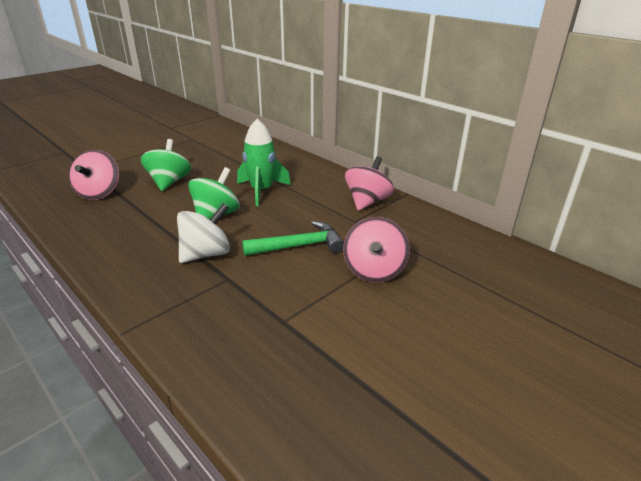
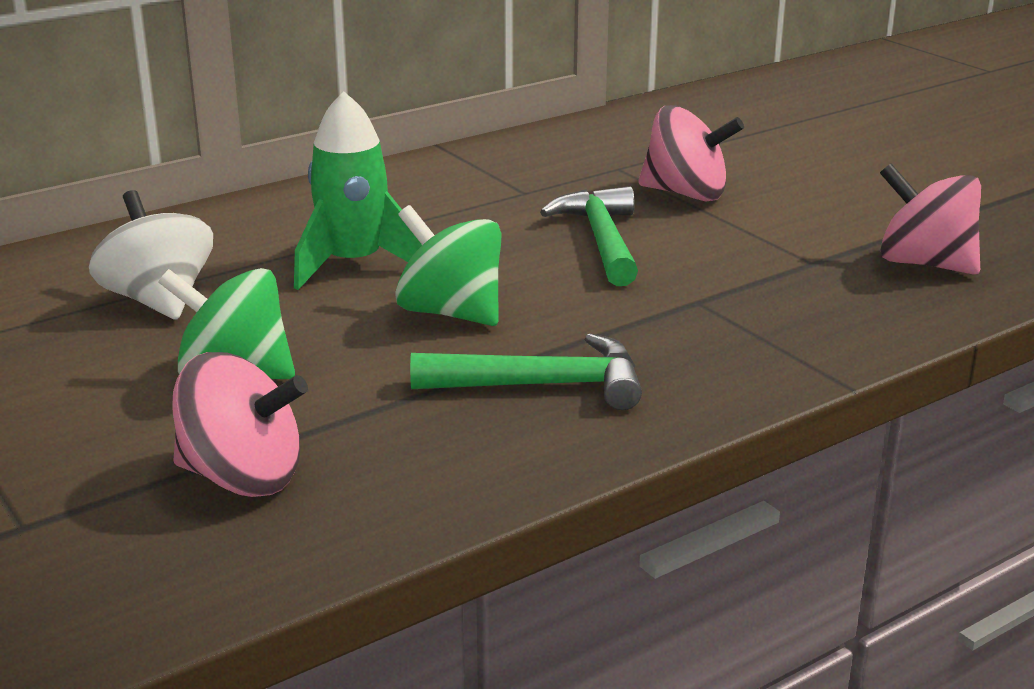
camera: 80 degrees left, 5 degrees down
white spinning top [177,203,230,263] -> white spinning top moved to [89,190,213,320]
pink spinning top [345,156,394,211] -> pink spinning top moved to [880,164,981,275]
none -> green hammer [410,333,642,410]

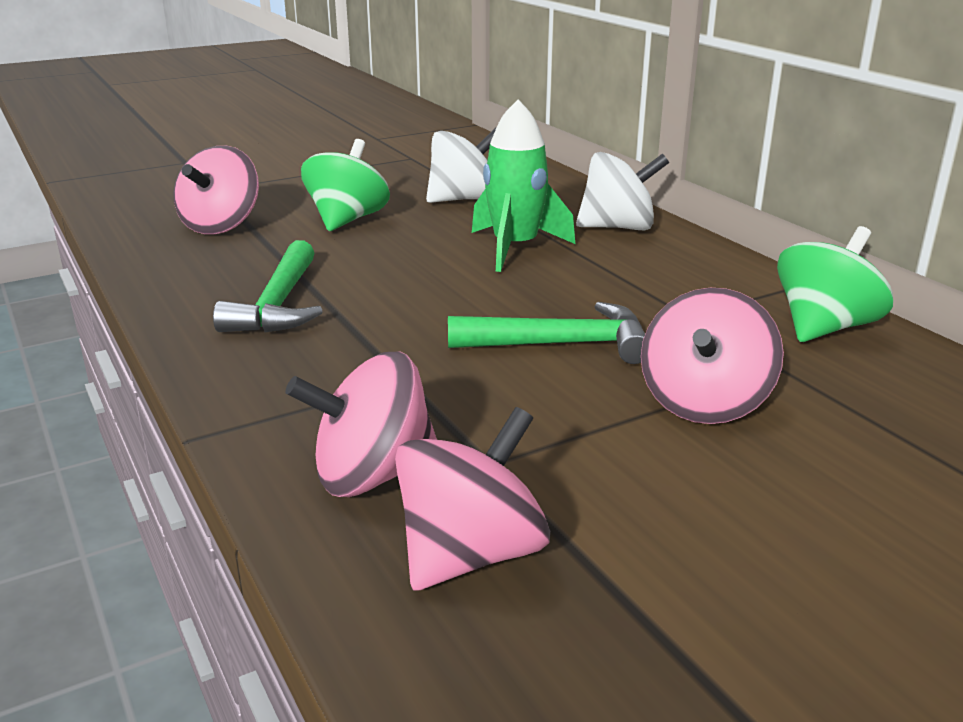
camera: 95 degrees right, 0 degrees up
green spinning top [395,205,502,326] -> green spinning top moved to [777,226,893,342]
none -> pink spinning top [286,352,437,497]
none -> white spinning top [576,152,669,231]

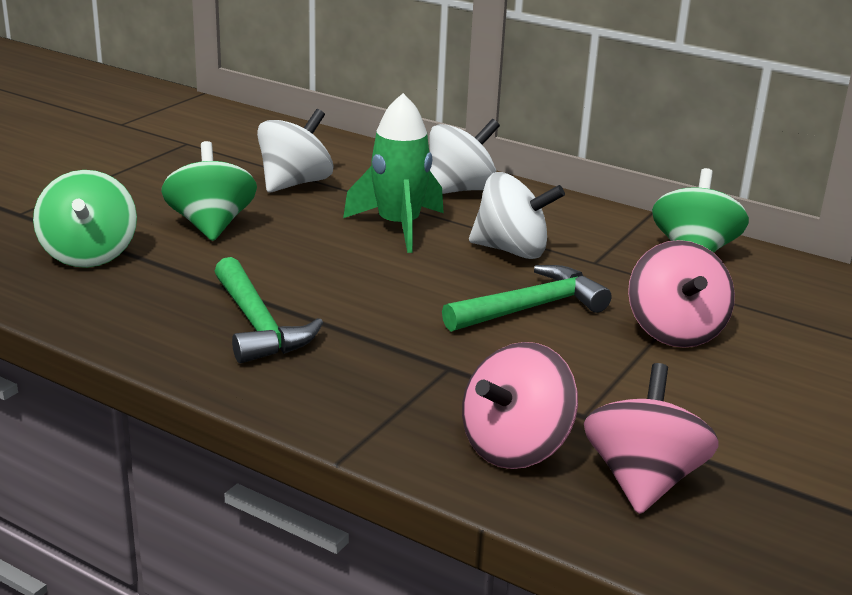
camera: 30 degrees left, 0 degrees up
pink spinning top [173,146,259,234] -> green spinning top [33,170,137,268]
none -> white spinning top [469,172,565,259]

